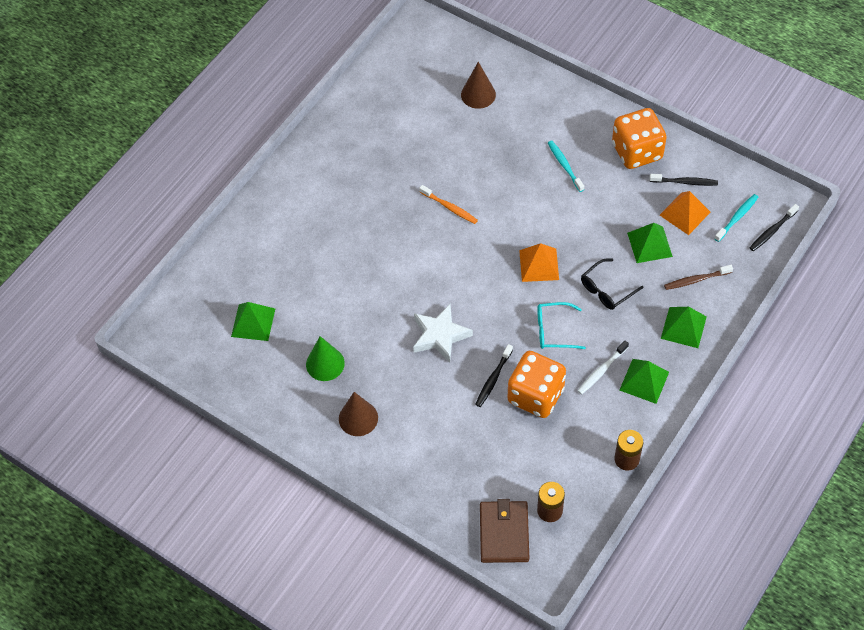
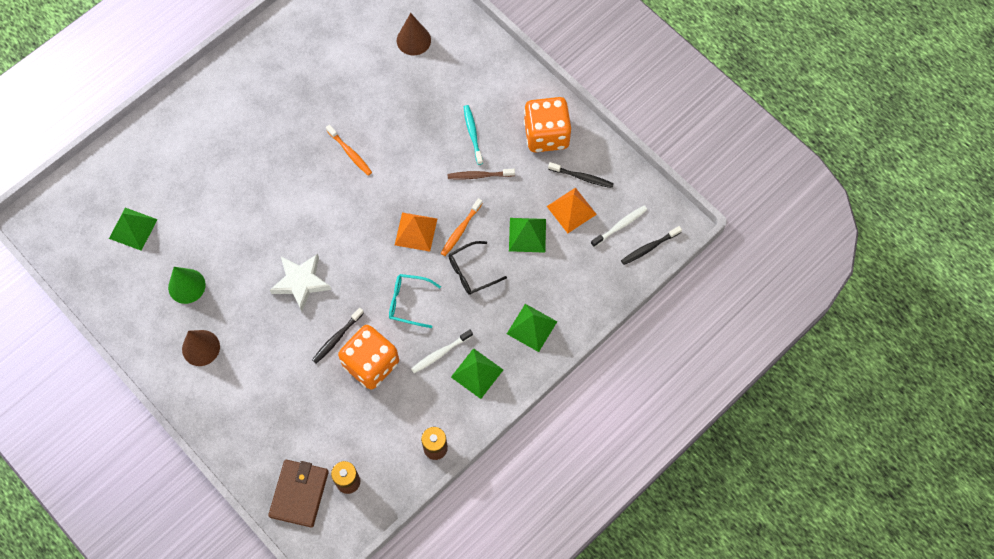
camera: 10 degrees right, 10 degrees up
brown toothbrush [664,265,733,290] -> brown toothbrush moved to [448,169,515,180]
turquoise toothbrush [714,194,758,242] -> white toothbrush [591,206,647,247]
none -> orange toothbrush [441,198,483,256]

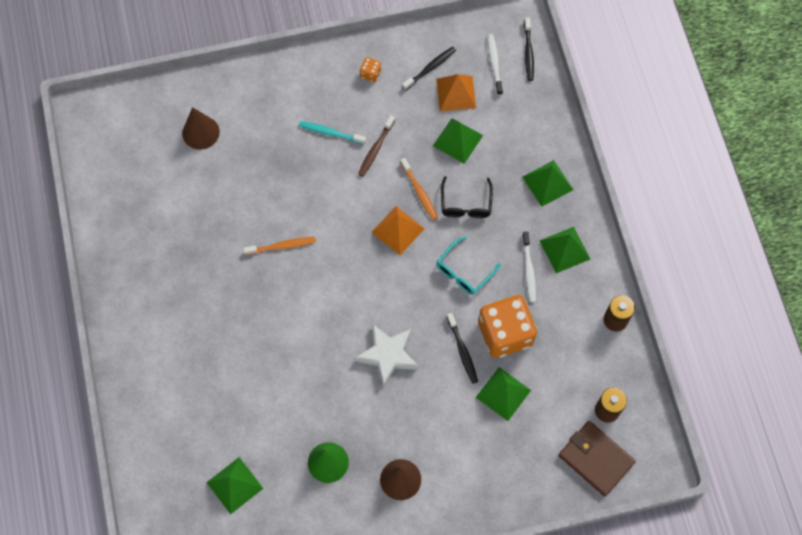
camera: 60 degrees left, 0 degrees up
orange dice [524,97,571,152] -> orange dice [360,57,381,83], size x0.41
none -> green pyramid [476,367,531,421]

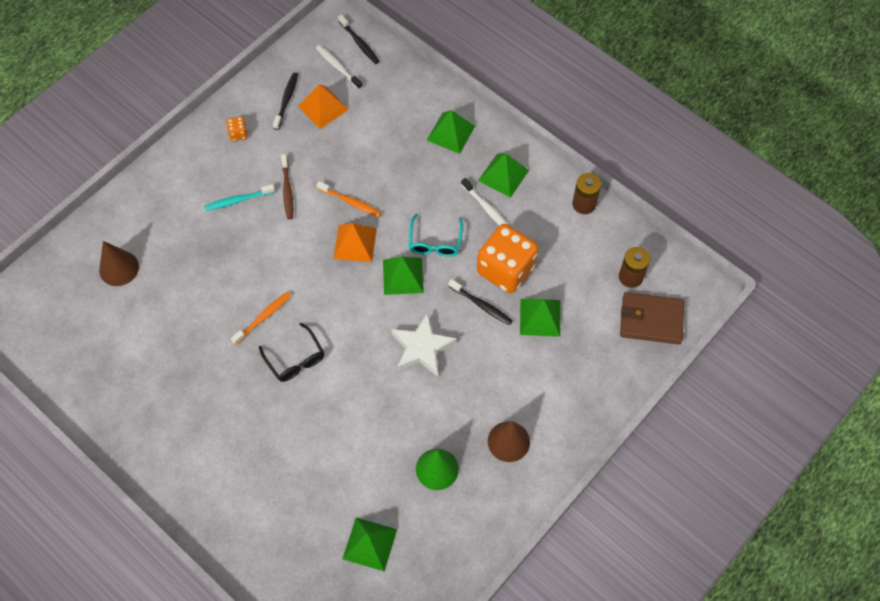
camera: 35 degrees left, 5 degrees down
green pyramid [433,118,483,164] -> green pyramid moved to [383,257,424,295]
black glasses [441,176,493,218] -> black glasses moved to [259,323,324,382]

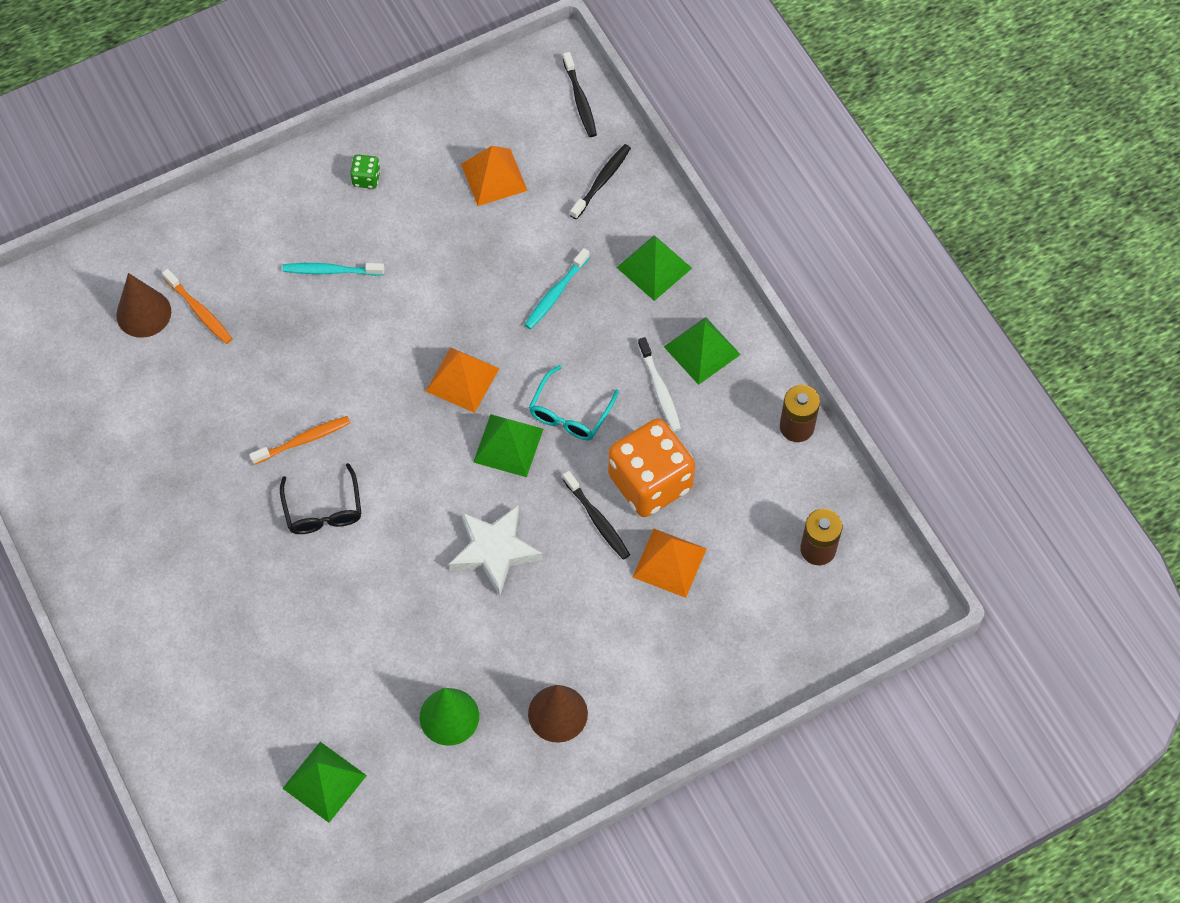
camera: 20 degrees right, 0 degrees up
orange dice [226,116,248,141] -> green dice [350,154,381,189]
black toothbrush [273,73,298,130] -> black toothbrush moved to [570,144,631,219]
brown toothbrush [281,154,293,219] -> none
white toothbrush [316,45,363,89] -> none
orange toothbrush [316,181,382,217] -> orange toothbrush moved to [162,269,232,344]
green pyramid [520,299,560,337] -> orange pyramid [633,529,707,598]
brown wallet [620,292,684,344] -> none
none -> turquoise toothbrush [524,248,590,329]

